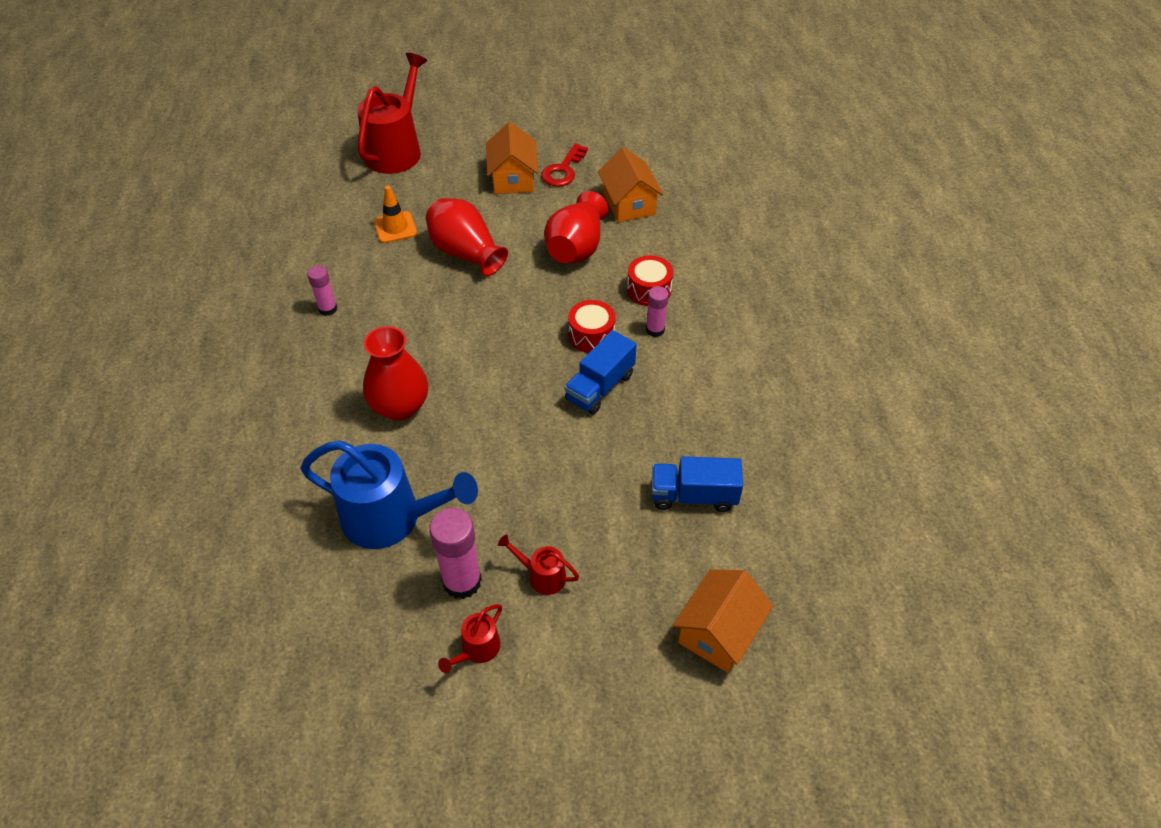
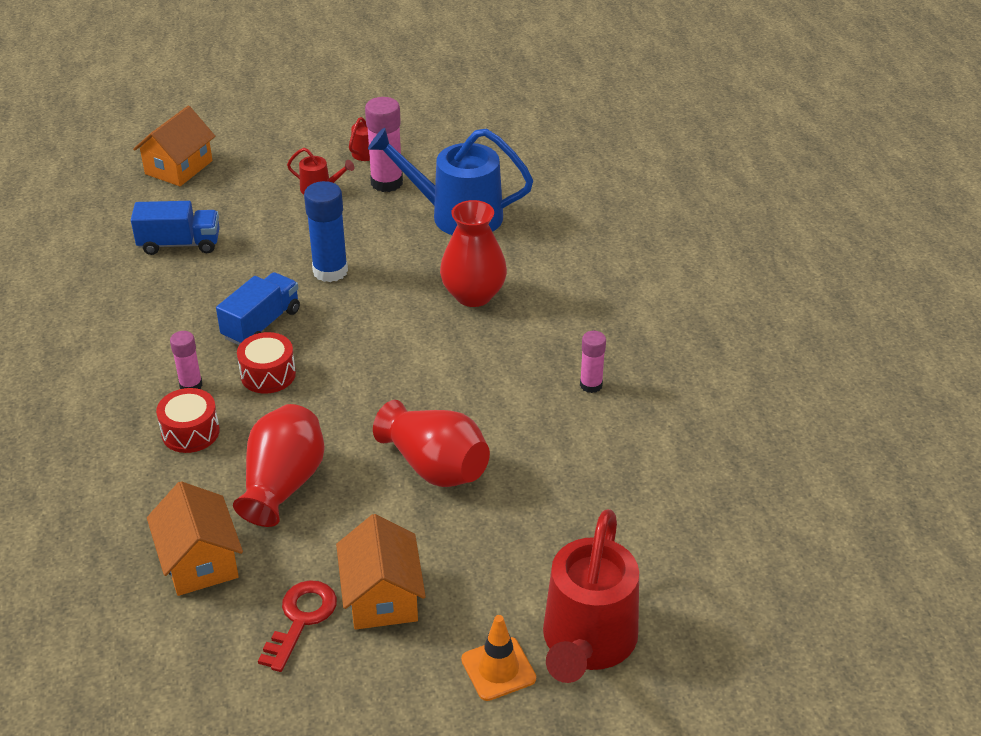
camera: 175 degrees right, 10 degrees down
orange traffic cone [374,186,417,243] -> orange traffic cone moved to [461,615,536,701]
none -> blue glue stick [304,181,348,282]

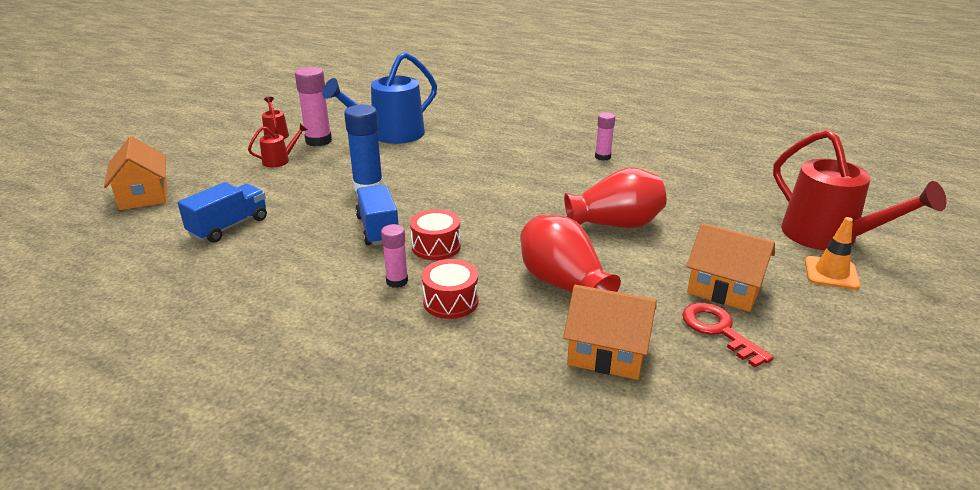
camera: 50 degrees left, 10 degrees down
red vase [440,200,507,307] -> none

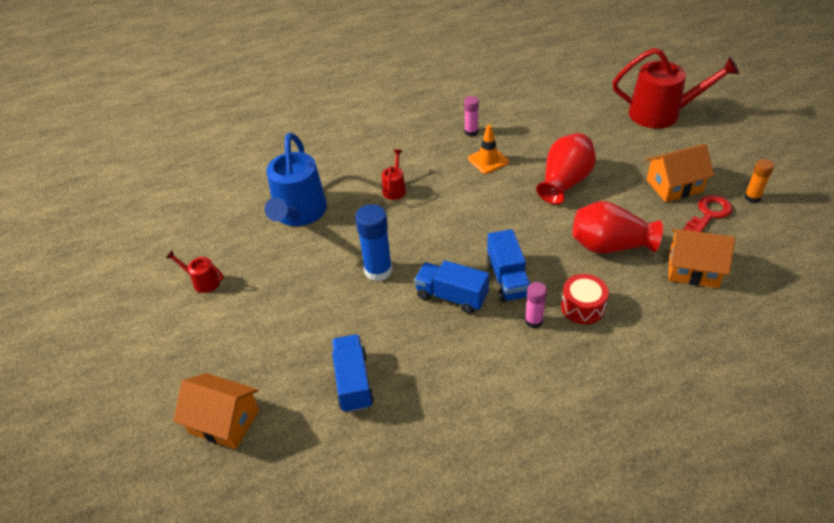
camera: 45 degrees left, 15 degrees up
red watering can [248,124,307,167] -> red watering can moved to [382,149,406,200]
pink glue stick [295,67,332,146] -> none
red drum [410,209,461,260] -> blue truck [487,229,530,302]
orange house [563,285,657,380] -> orange house turned 45 degrees clockwise [668,229,735,288]
red key [682,303,774,368] -> red key turned 120 degrees clockwise [683,195,733,232]
orange traffic cone [805,217,860,290] -> orange traffic cone moved to [468,125,509,174]
none -> orange glue stick [744,159,774,203]

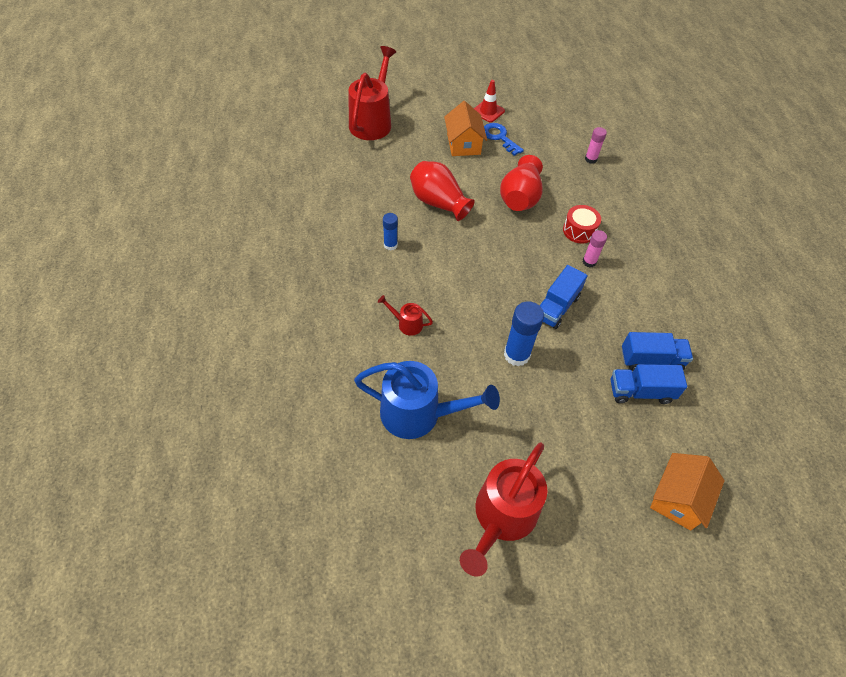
camera: 85 degrees left, 10 degrees up
red watering can [166,251,224,293] -> red watering can [460,443,547,576], size x2.21
pink glue stick [464,96,479,136] -> pink glue stick moved to [585,127,607,164]
orange traffic cone [468,125,509,174] -> blue glue stick [383,213,398,251]
blue truck [487,229,530,302] -> blue truck moved to [622,332,693,371]
orange house [668,229,735,288] -> none
red key [683,195,733,232] -> blue key [484,123,524,156]
orange glue stick [744,159,774,203] -> red traffic cone [474,80,505,123]

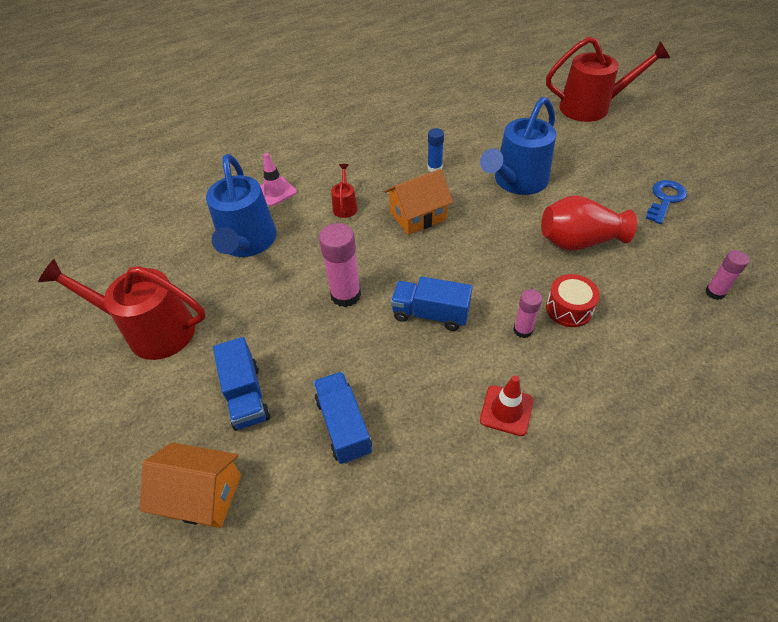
camera: 75 degrees right, 5 degrees down
red vase [410,161,475,221] -> blue watering can [480,97,556,195]
orange house [444,101,487,156] -> orange house moved to [384,169,453,235]
red traffic cone [474,80,505,123] -> red traffic cone moved to [480,375,534,436]
blue glue stick [504,301,544,366] -> pink glue stick [319,223,361,307]
blue truck [622,332,693,371] -> blue truck moved to [213,337,271,431]
none -> pink traffic cone [260,153,297,206]

